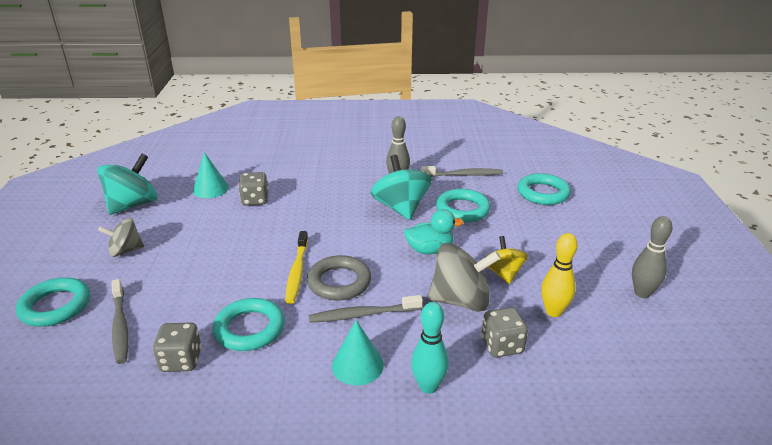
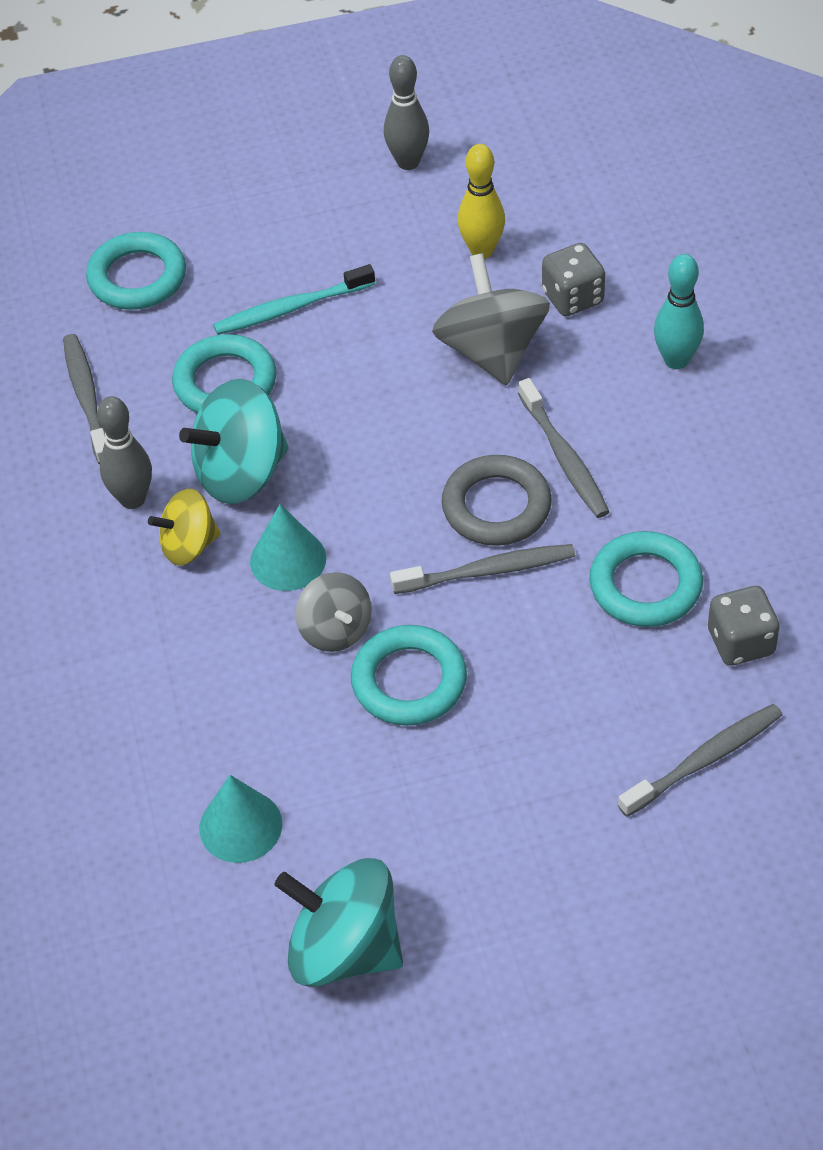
camera: 100 degrees left, 20 degrees up
turquoise ring [16,277,90,327] -> turquoise ring moved to [351,625,467,726]
grey spinning top [98,218,144,257] -> grey spinning top moved to [295,572,372,652]
grey dice [238,172,268,206] -> none
yellow toothbrush [285,231,308,304] -> grey toothbrush [390,544,575,594]
turquoise cone [332,320,384,385] -> turquoise cone moved to [250,504,326,591]
turquoise duck [404,209,464,255] -> none
yellow spinning top [486,236,528,284] -> yellow spinning top moved to [148,489,220,566]
none -> turquoise toothbrush [213,264,375,335]

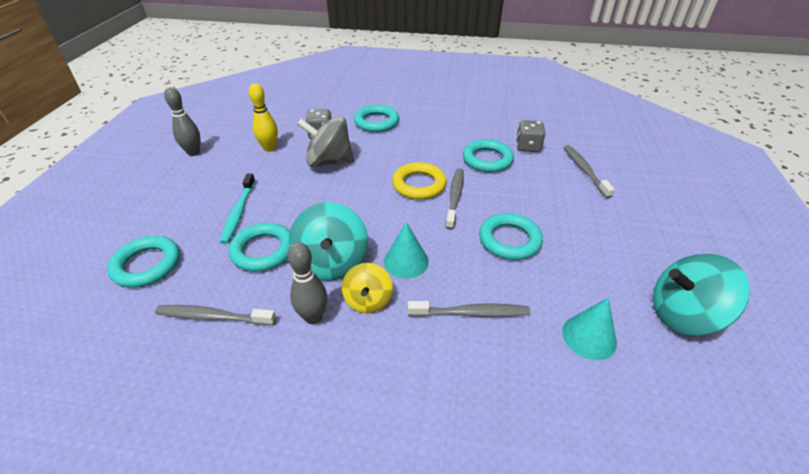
camera: 70 degrees left, 10 degrees down
turquoise spinning top [275,858,403,987] -> turquoise spinning top turned 45 degrees clockwise [653,254,750,335]
grey spinning top [295,572,372,652] -> none
grey ring [442,455,552,546] -> yellow ring [392,162,447,200]
grey toothbrush [518,378,609,518] -> grey toothbrush moved to [408,301,530,317]
turquoise bowling pin [654,254,704,369] -> turquoise ring [354,105,399,132]

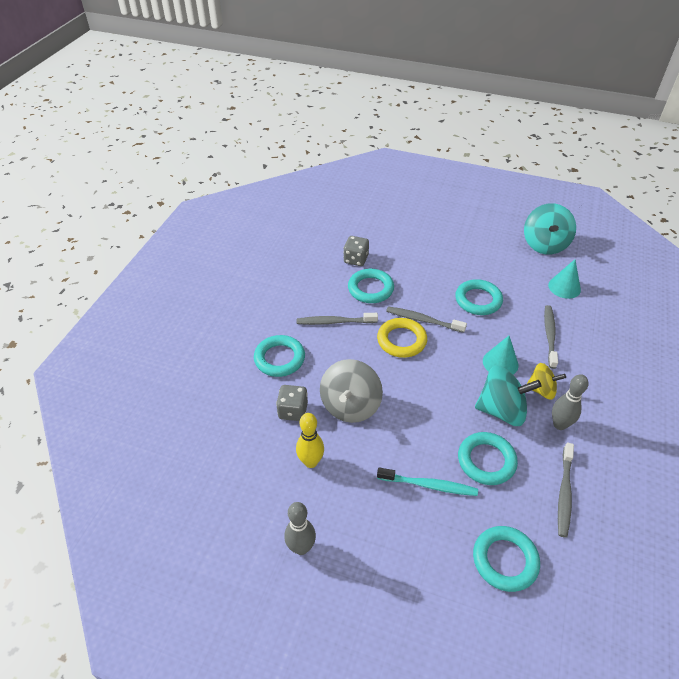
camera: 80 degrees left, 5 degrees up
grey toothbrush [564,145,615,198] -> grey toothbrush moved to [297,313,378,325]

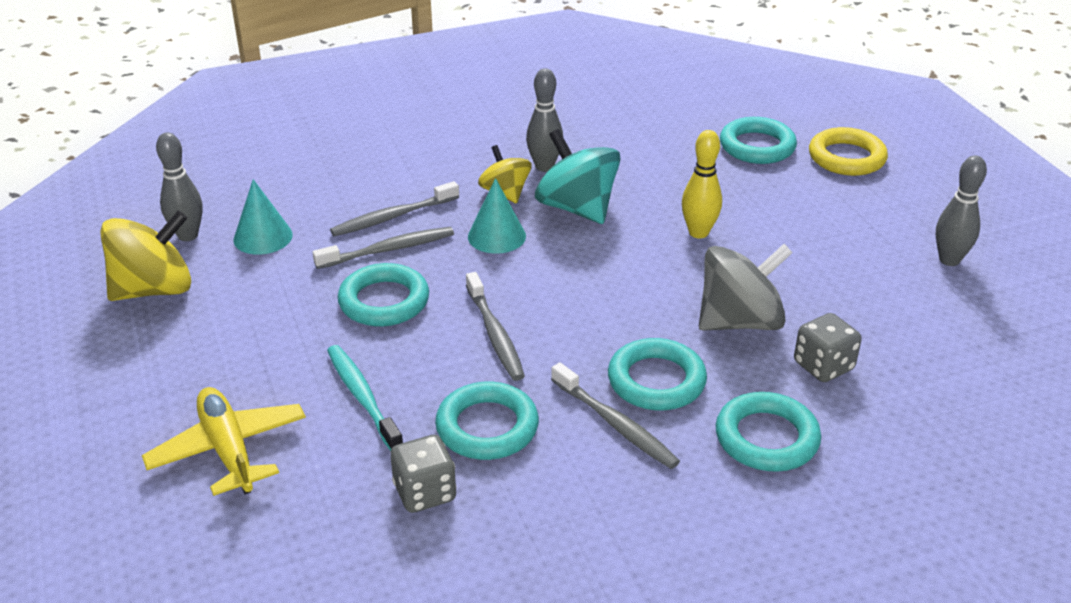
camera: 130 degrees left, 10 degrees down
yellow bowling pin [296,413,324,468] -> yellow bowling pin moved to [682,130,722,238]
yellow ring [377,318,427,358] -> yellow ring moved to [809,127,888,176]
turquoise toothbrush [377,467,478,496] -> turquoise toothbrush moved to [327,345,403,451]
turquoise ring [458,432,518,485] -> turquoise ring moved to [608,338,707,410]
turquoise spinning top [524,203,576,255] -> yellow spinning top [100,211,191,301]
grey toothbrush [558,443,574,538] -> grey toothbrush moved to [312,227,454,269]
none -> yellow plane [142,387,306,496]
none -> grey bowling pin [156,132,203,241]

